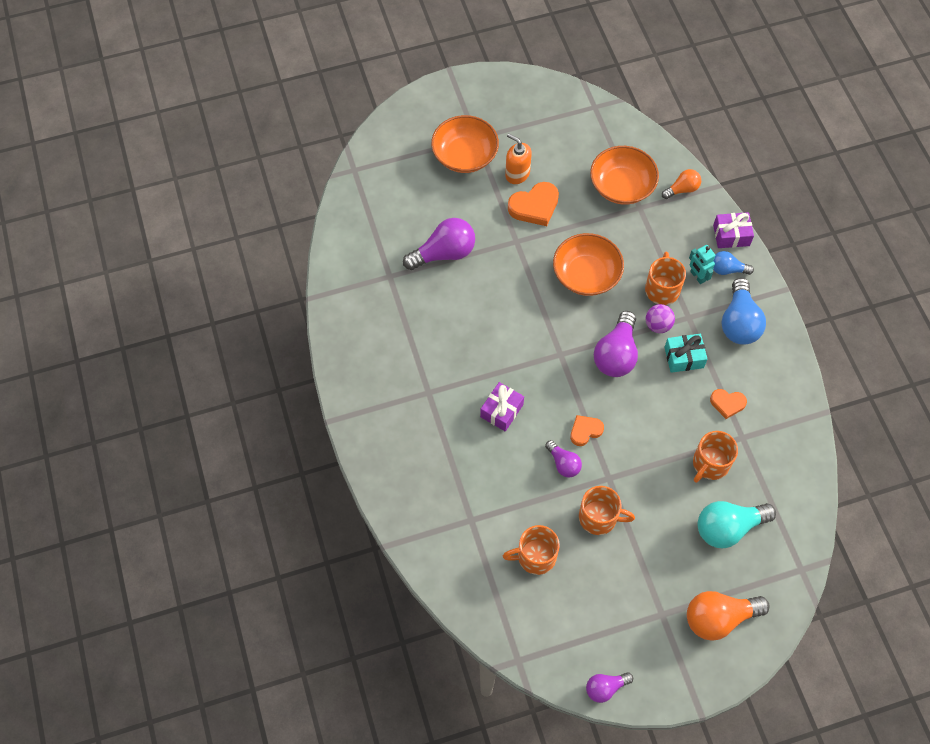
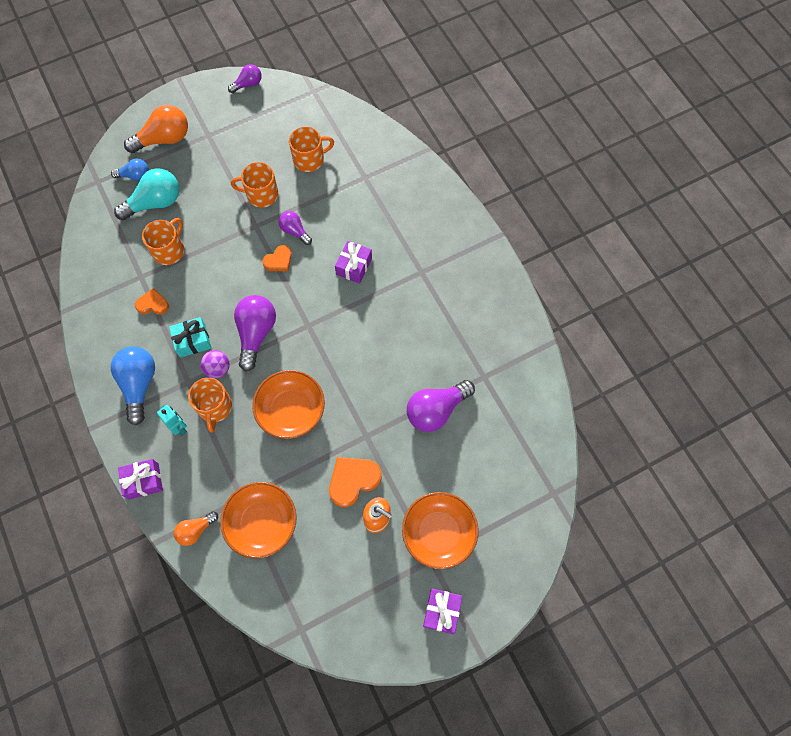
camera: 170 degrees right, 5 degrees up
blue light bulb [713,251,754,275] -> blue light bulb moved to [111,159,149,181]
none -> purple gift [423,589,462,634]

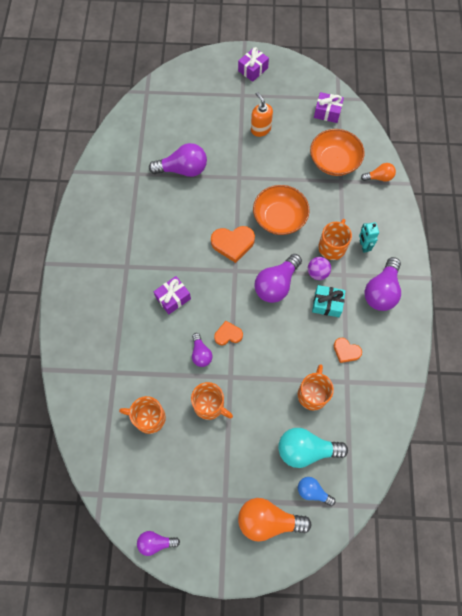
camera: 150 degrees left, 0 degrees up
blue light bulb [111,346,155,425] -> purple light bulb [365,257,401,311]
purple gift [118,459,163,500] -> purple gift moved to [314,92,344,123]
orange mug [142,218,184,265] -> orange mug turned 135 degrees clockwise [298,364,334,411]
orange heart [329,457,382,507] -> orange heart moved to [211,226,255,263]
orange bowl [402,492,478,569] -> none

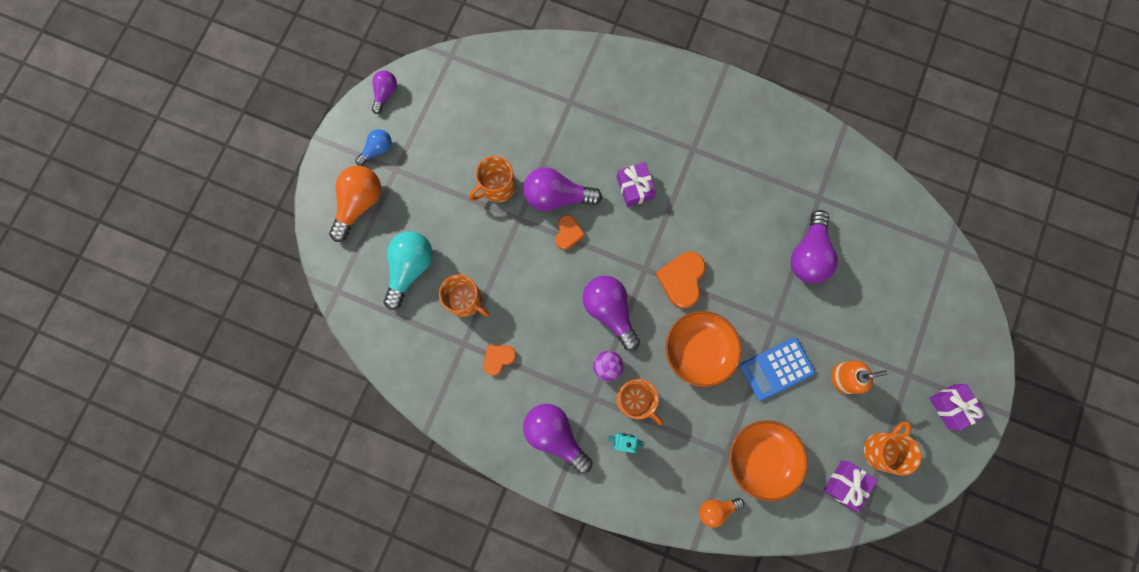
camera: 110 degrees right, 10 degrees up
orange mug [119,396,166,434] -> orange mug moved to [864,421,922,475]
purple light bulb [192,333,213,367] -> purple light bulb [523,167,602,211], size x1.76
blue light bulb [298,477,335,506] -> blue light bulb moved to [355,129,392,166]
turquoise gift [312,285,345,317] -> none
orange light bulb [361,163,396,182] -> orange light bulb turned 60 degrees clockwise [699,498,744,528]
none -> blue calculator [740,338,815,401]

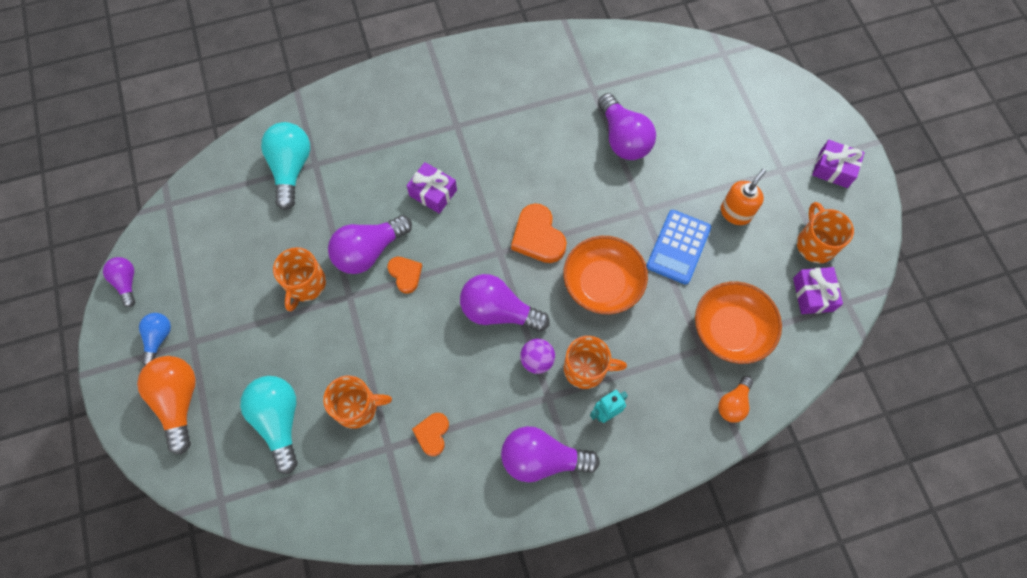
camera: 40 degrees left, 10 degrees down
none -> turquoise light bulb [261,122,310,210]

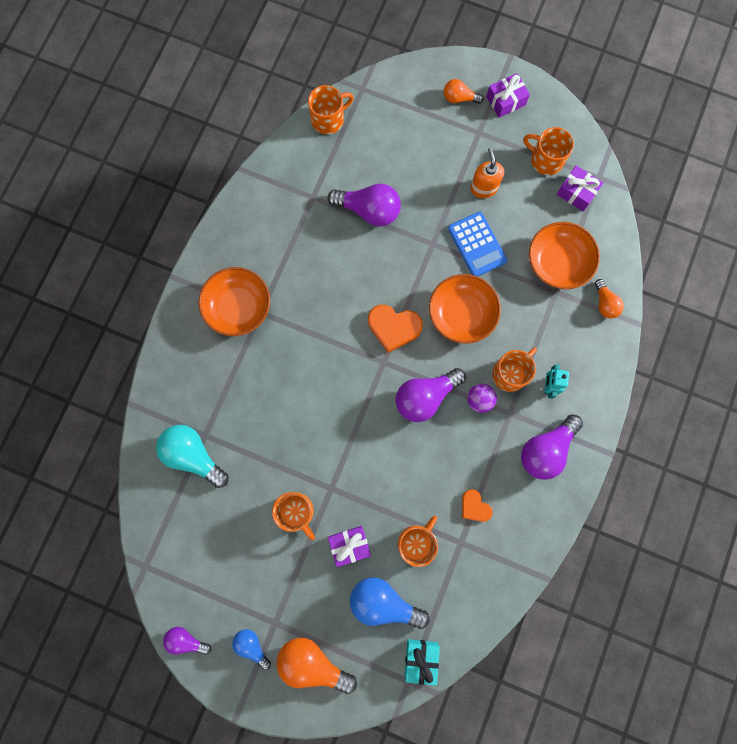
camera: 50 degrees left, 10 degrees up
turquoise light bulb [240,376,298,474] -> blue light bulb [350,577,430,629]
purple light bulb [328,215,412,274] -> none
orange heart [387,257,422,293] -> none
purple gift [407,162,457,214] -> purple gift moved to [328,526,371,567]
none -> orange bowl [198,267,270,336]
none -> orange mug [308,85,354,134]
none -> turquoise gift [405,639,440,685]
none -> orange light bulb [444,79,484,104]

